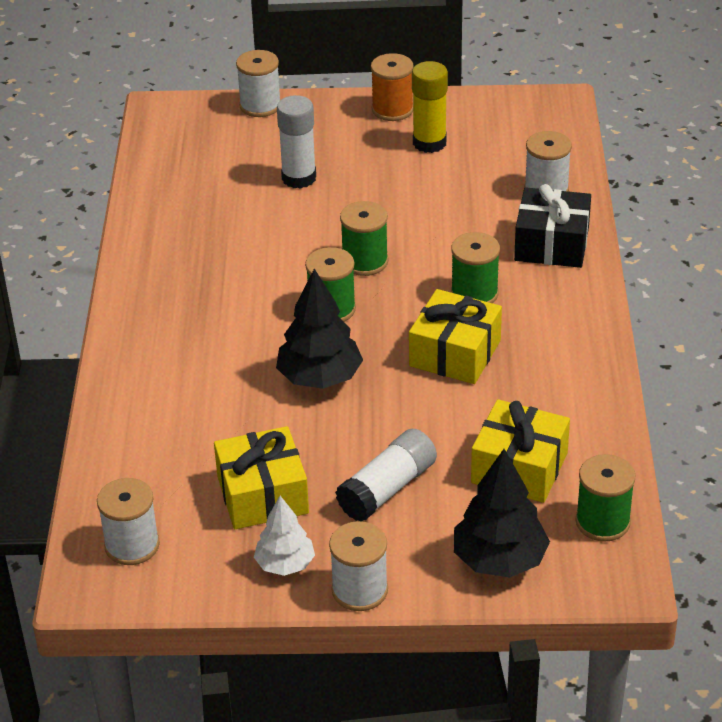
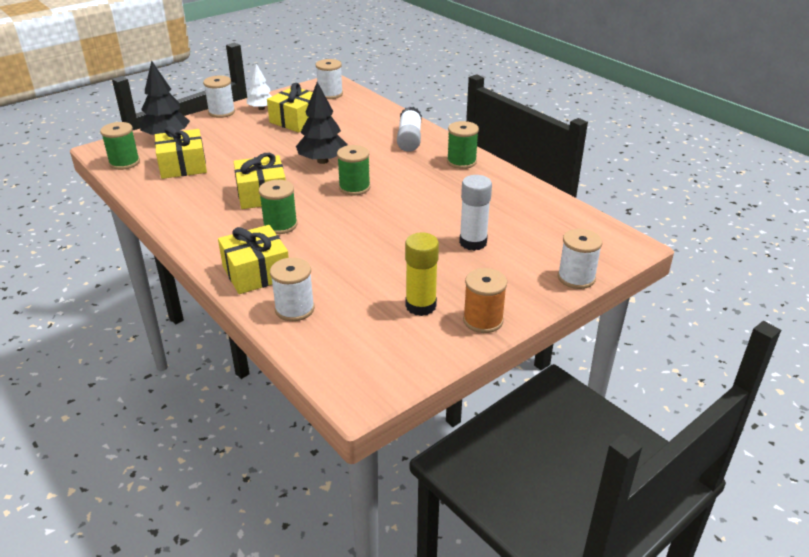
camera: 140 degrees right, 5 degrees down
white glue stick [335,429,437,522] -> white glue stick moved to [397,106,422,152]
green spool [340,201,388,276] -> green spool moved to [447,121,479,169]
black gift [514,184,591,268] -> yellow gift [218,225,289,294]

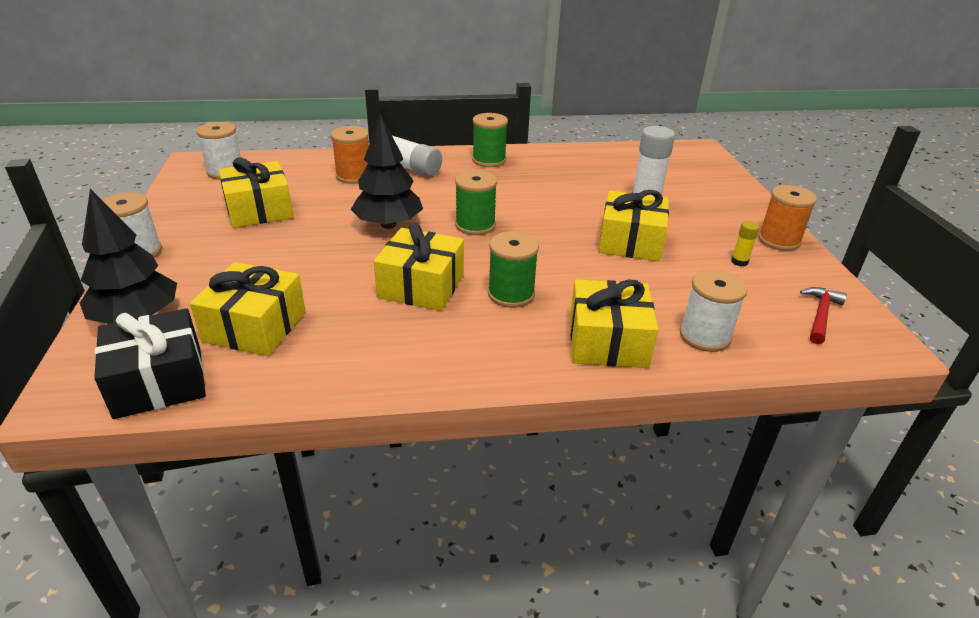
camera: 60 degrees left, 0 degrees up
green spool [100,122,140,170] -> black gift [94,308,206,419]
white tree [247,64,272,110] -> none
yellow glue stick [405,233,439,316] -> yellow glue stick [731,221,760,266], size x0.49
white spool [558,229,603,289] -> none
none -> orange spool [331,126,369,184]
none -> yellow gift [599,190,669,261]
none -> red hammer [800,287,847,344]

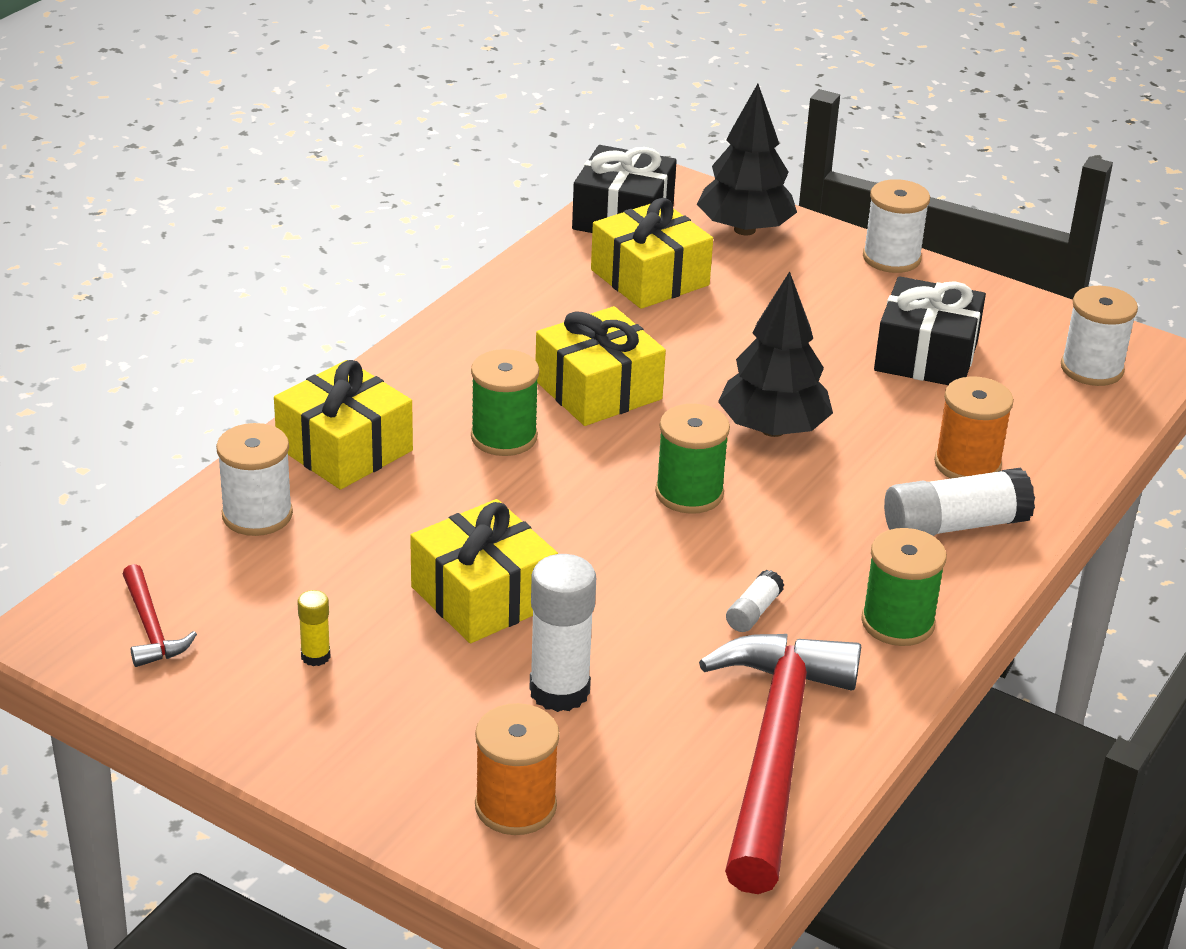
camera: 130 degrees right, 0 degrees up
yellow gift [219,157,293,228] -> black gift [874,276,986,385]
orange spool [758,185,817,251] -> orange spool moved to [475,703,560,835]
none -> red hammer [699,634,861,894]
none -> white glue stick [726,570,784,632]

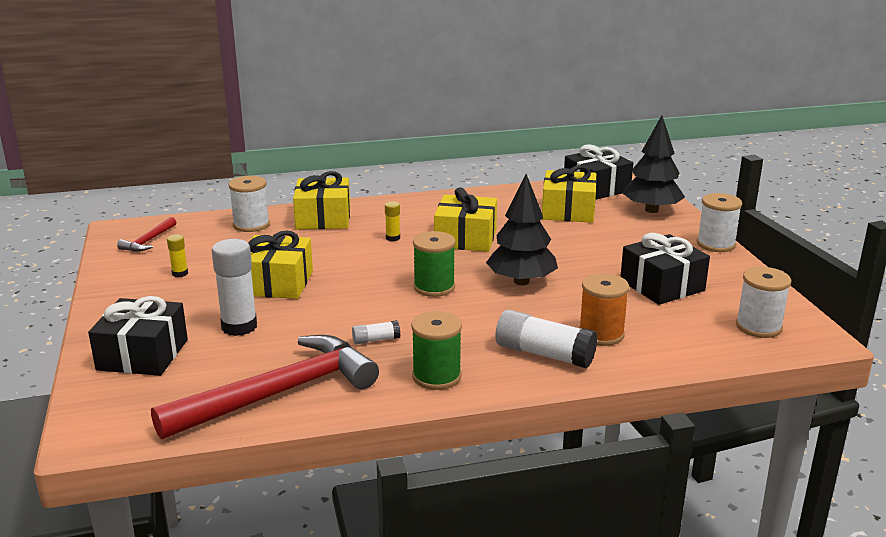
camera: 45 degrees right, 10 degrees down
green spool [471,349,539,456] -> yellow glue stick [385,202,400,241]
orange spool [475,703,560,835] -> black gift [88,296,188,376]

